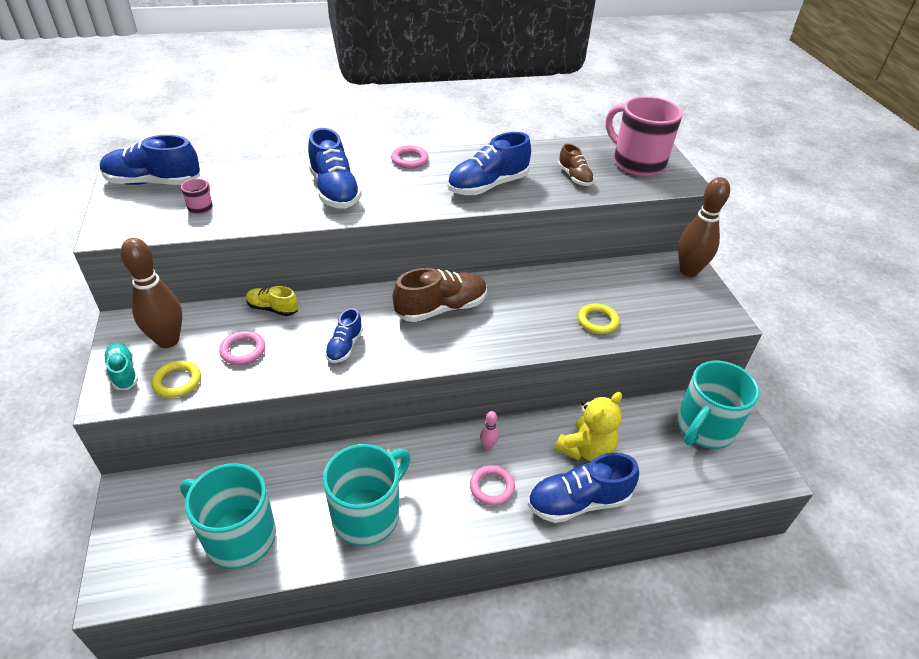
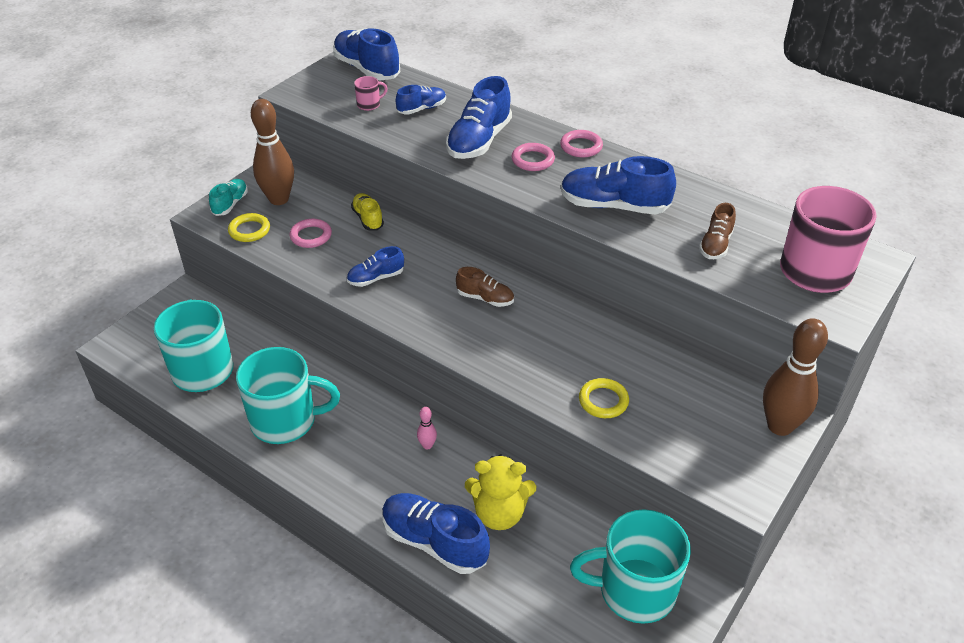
camera: 50 degrees right, 0 degrees up
brown shoe [393,268,487,322] -> brown shoe [456,267,514,307], size x0.57
pink ring [470,465,515,506] -> pink ring moved to [512,143,555,171]
none -> blue shoe [396,85,446,115]

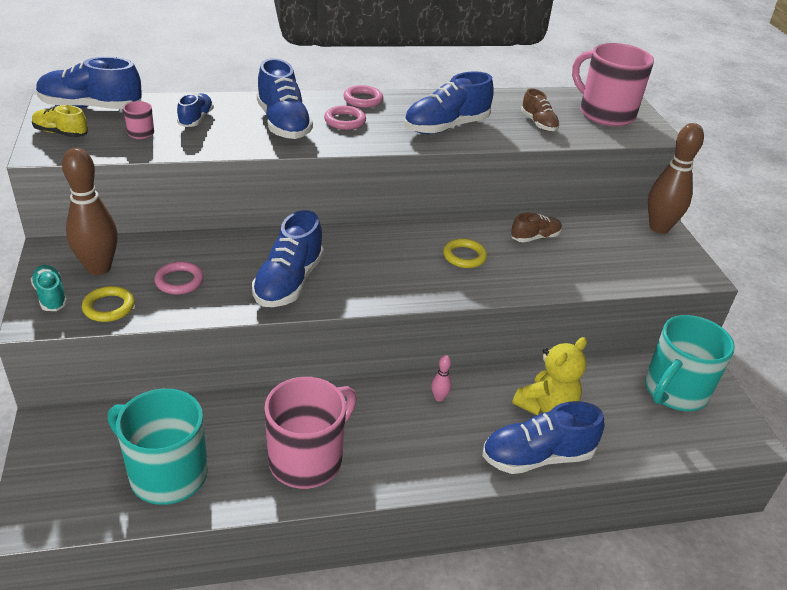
camera: 50 degrees left, 5 degrees down
turquoise mug [236,347,340,444] -> pink mug [264,377,357,489]
blue shoe [347,246,404,287] -> blue shoe [252,210,324,307], size x1.77
yellow shoe [351,193,384,231] -> yellow shoe moved to [32,105,88,138]
brown shoe [456,267,514,307] -> brown shoe moved to [511,212,562,243]
yellow ring [579,378,629,418] -> yellow ring moved to [443,238,487,268]

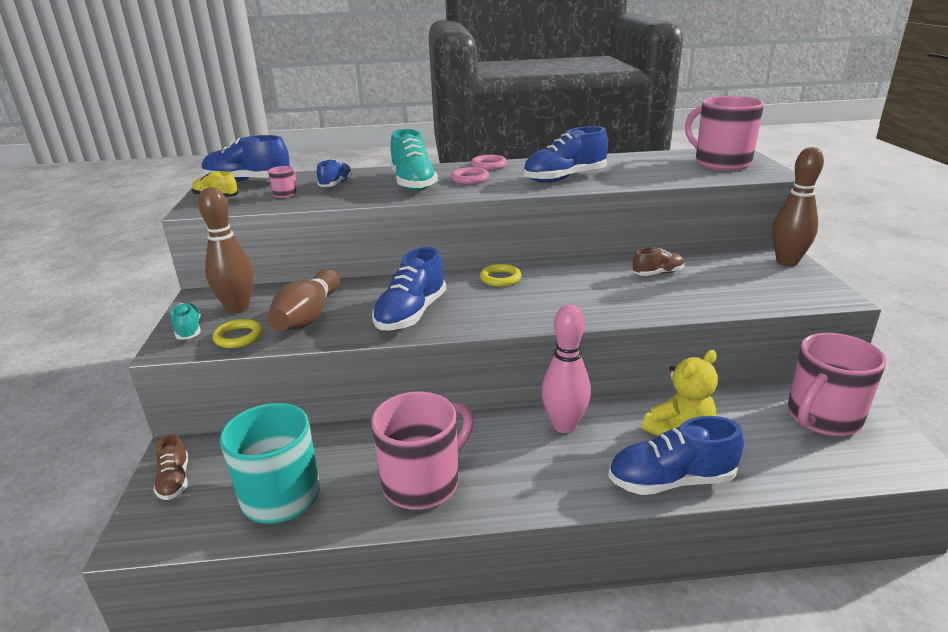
camera: 10 degrees right, 10 degrees down
pink ring [154,261,204,295] -> brown bowling pin [267,269,340,331]
blue shoe [257,58,313,139] -> turquoise shoe [390,129,438,191]
pink bowling pin [431,355,452,402] -> pink bowling pin [542,304,591,433], size x2.31
yellow ring [443,238,487,268] -> yellow ring moved to [480,264,522,287]
brown shoe [521,88,560,131] -> brown shoe moved to [154,433,188,500]
turquoise mug [645,315,735,411] -> pink mug [787,333,886,436]

